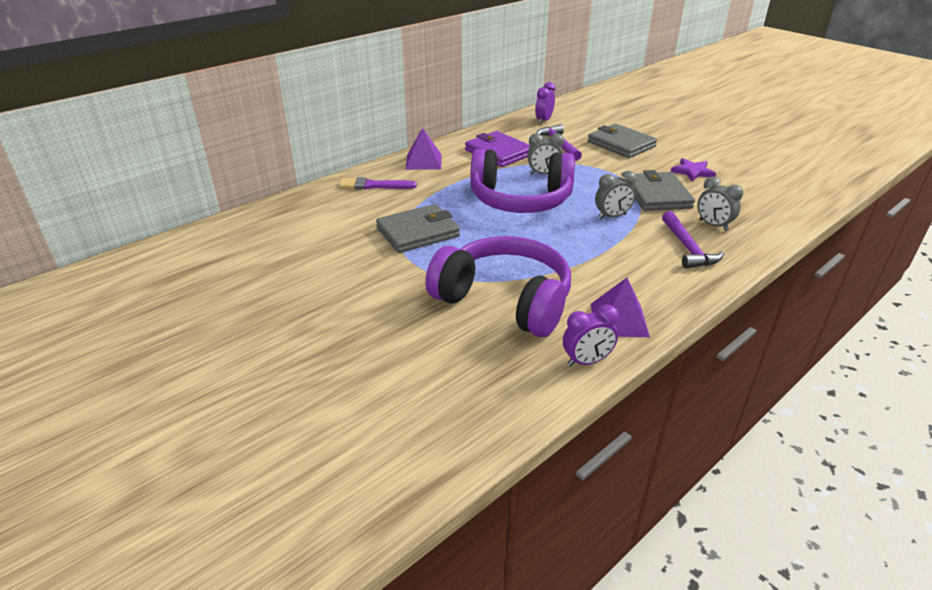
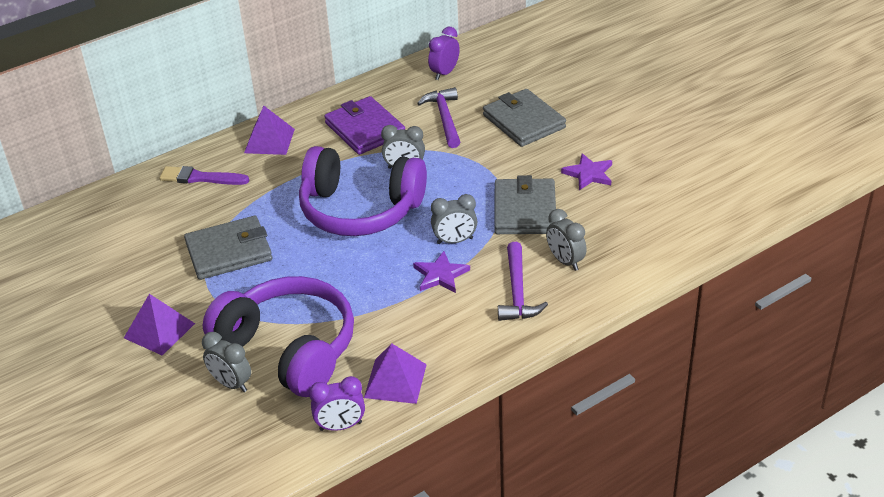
camera: 10 degrees right, 5 degrees up
none -> purple pyramid [124,294,195,356]
none -> grey clock [202,332,251,392]
none -> purple star [413,251,470,293]

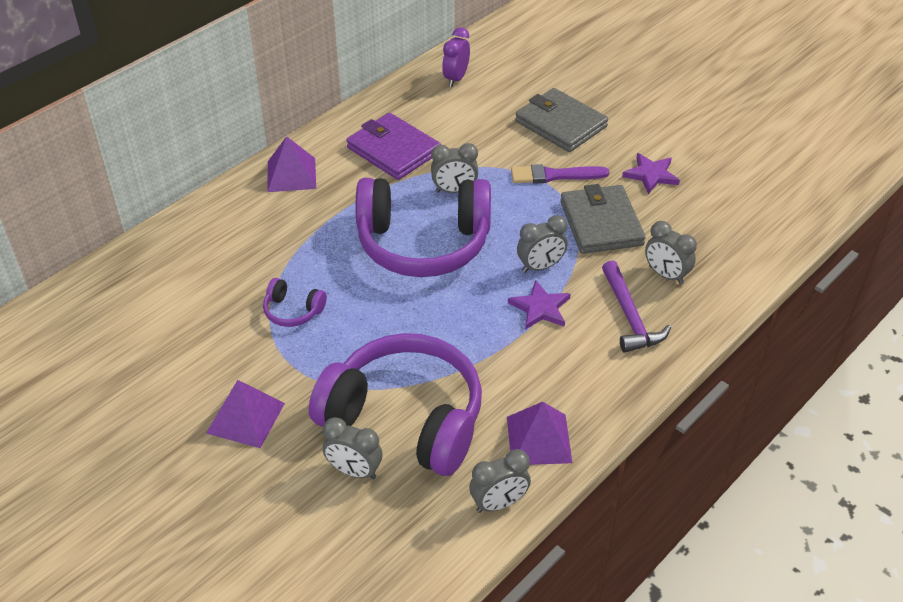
camera: 15 degrees left, 5 degrees up
purple brush [160,166,249,185] -> purple brush moved to [511,164,609,183]
grey wallet [184,216,272,280] -> purple headphones [263,278,327,327]
purple clock [309,376,365,431] -> grey clock [469,449,531,513]
purple hammer [417,87,460,148] -> none

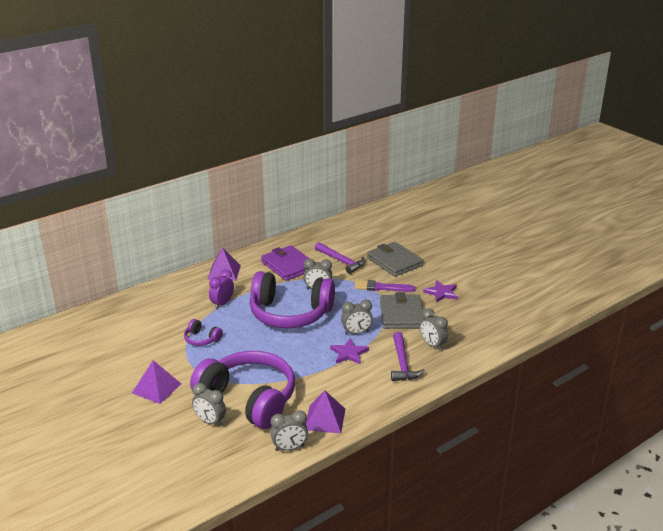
camera: 10 degrees right, 15 degrees down
purple clock [442,27,470,87] -> purple clock moved to [209,269,234,309]
none -> purple hammer [315,242,365,274]

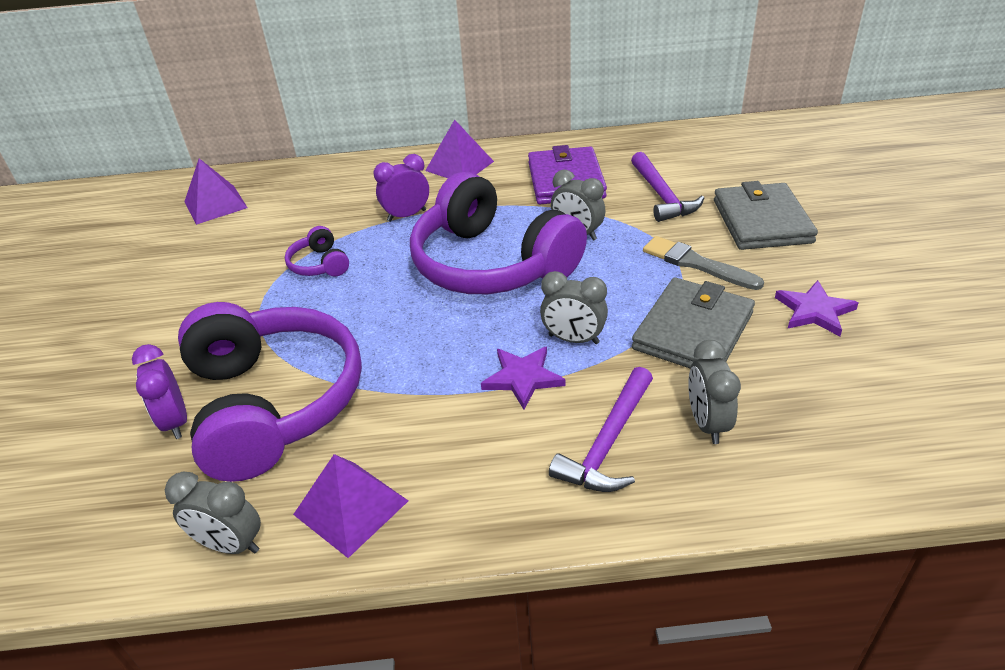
camera: 35 degrees right, 10 degrees up
purple pyramid [132,360,181,404] -> purple pyramid moved to [184,158,248,225]
grey clock [192,383,226,427] -> purple clock [132,344,187,439]
purple brush [355,280,416,292] -> grey brush [643,236,764,290]

